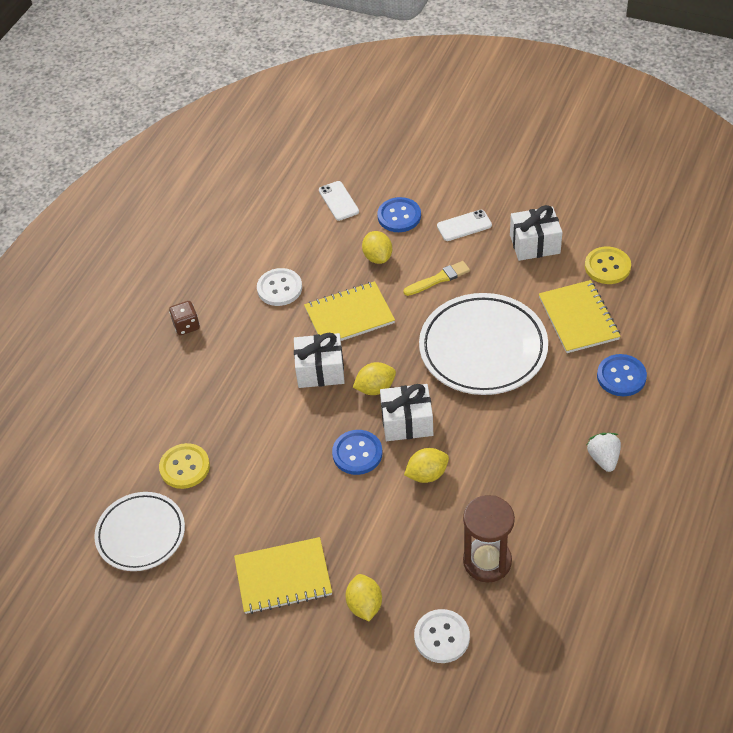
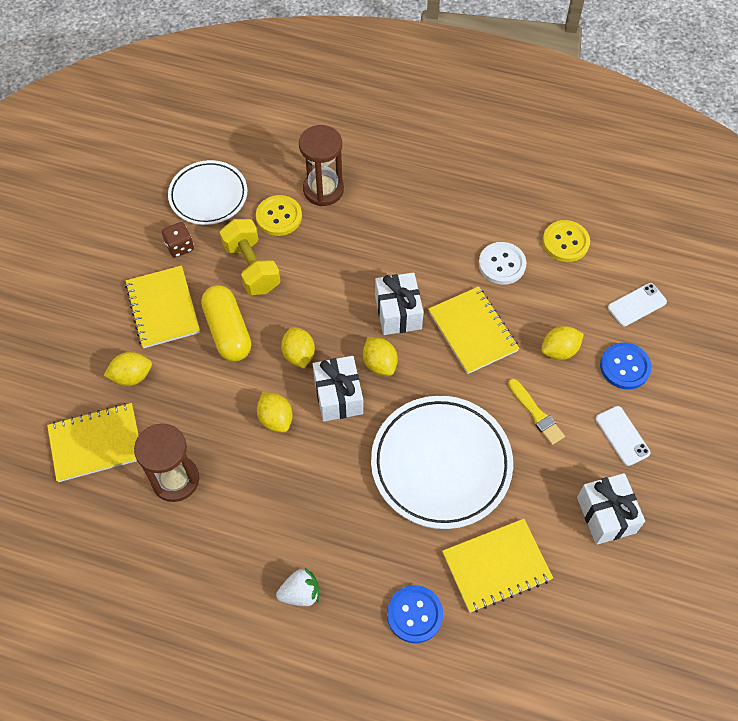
camera: 80 degrees right, 10 degrees up
brown dice [169,301,200,335] -> brown dice moved to [162,222,194,258]
blue button [332,430,383,475] -> yellow lemon [281,327,315,368]
white button [414,609,470,663] -> yellow notebook [47,403,139,482]
yellow button [585,247,631,284] -> yellow button moved to [542,220,590,262]
none -> yellow capsule [201,285,251,362]
none -> yellow dumbbell [220,219,280,295]
none -> brown hourglass [299,125,344,206]

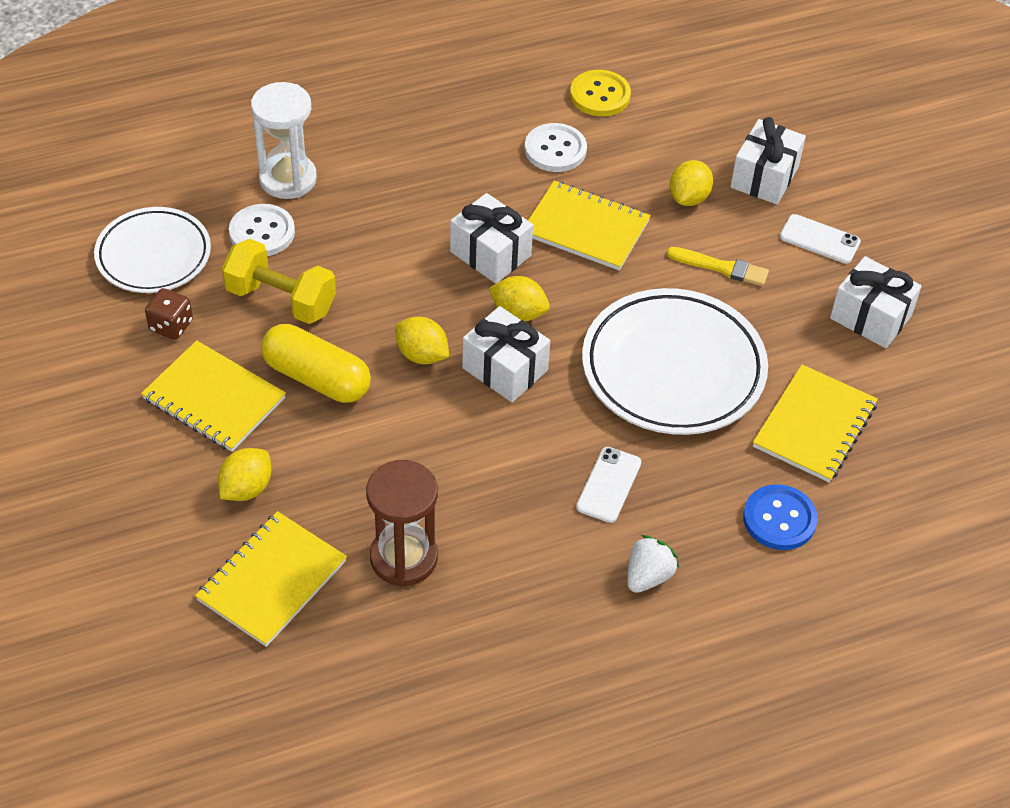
camera: 40 degrees left, 10 degrees down
yellow button [256,195,302,236] -> white button [229,204,295,256]
yellow lemon [257,392,293,433] -> none
brown hourglass [299,125,344,206] -> white hourglass [251,82,317,199]
blue button [600,343,652,389] -> white gift [730,117,806,204]
white phone [608,283,667,326] -> white phone moved to [576,447,641,523]

